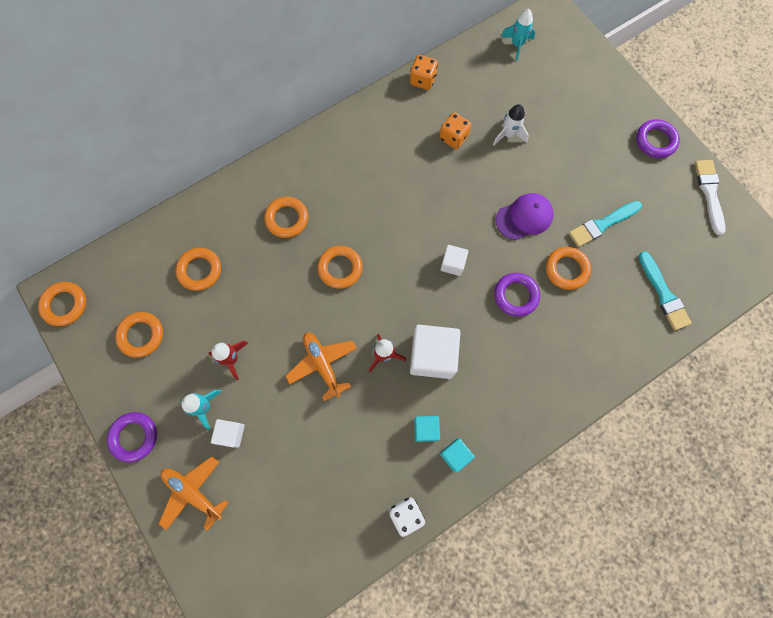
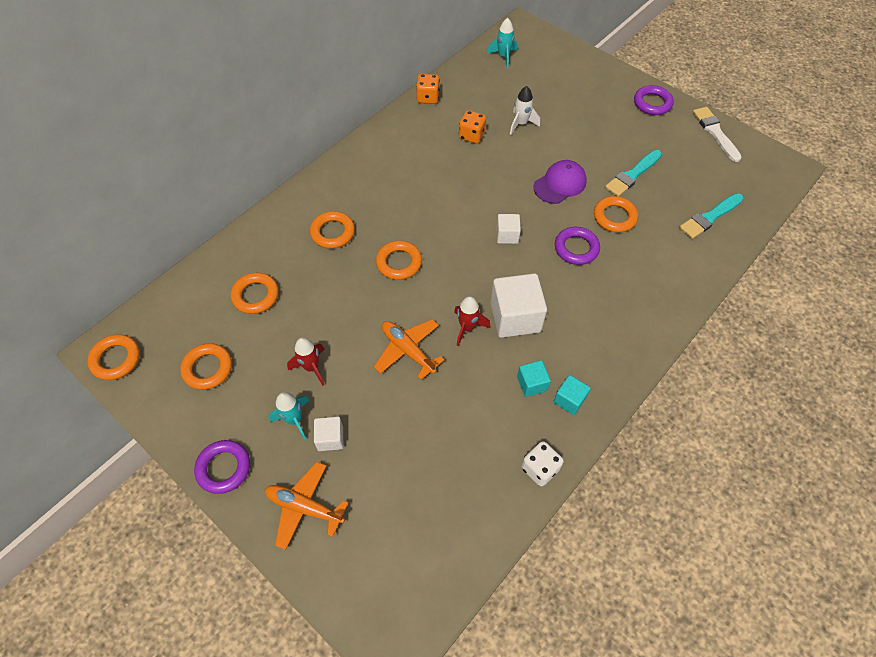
camera: 15 degrees left, 15 degrees down
turquoise brush [639,251,692,330] -> turquoise brush turned 90 degrees clockwise [679,193,744,239]

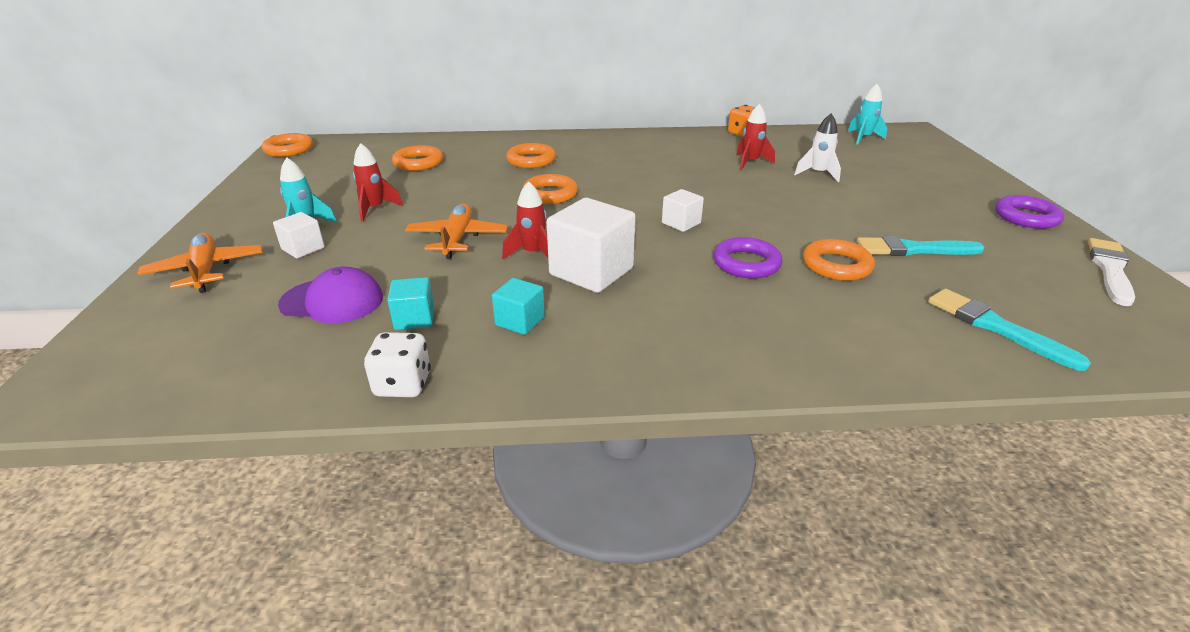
camera: 45 degrees right, 25 degrees down
orange ring [180,343,232,390] -> none
purple ring [194,440,250,494] -> none
orange dice [459,110,486,144] -> red rocket [736,104,775,170]
purple cap [533,160,587,204] -> purple cap moved to [278,267,383,323]
turquoise cube [553,375,591,415] -> turquoise cube moved to [387,277,434,330]
turquoise brush [679,193,744,239] -> turquoise brush turned 45 degrees clockwise [928,289,1091,371]

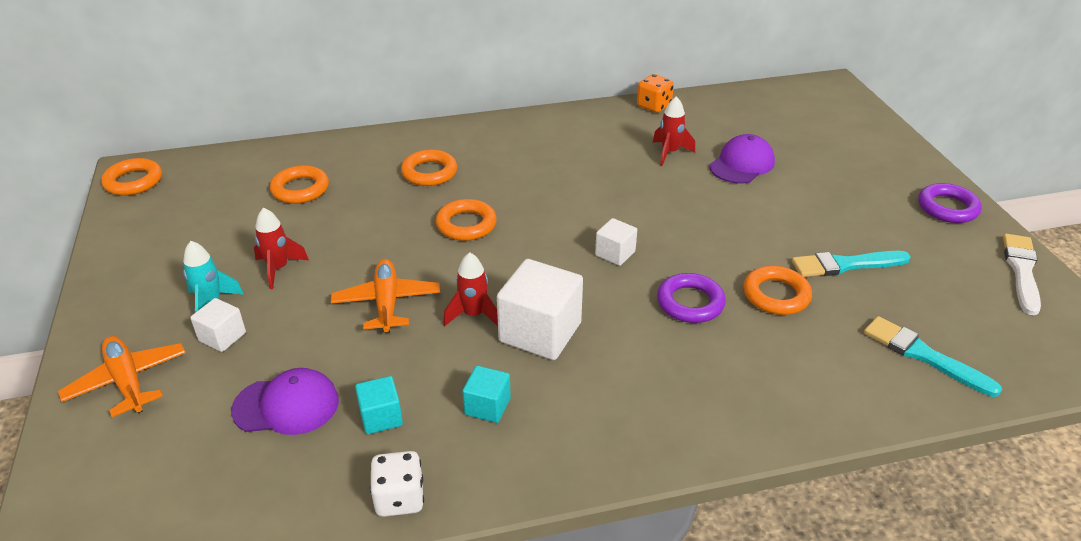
camera: 10 degrees left, 5 degrees up
white rocket [794,114,841,182] -> purple cap [709,134,775,183]
turquoise rocket [848,84,887,145] -> none

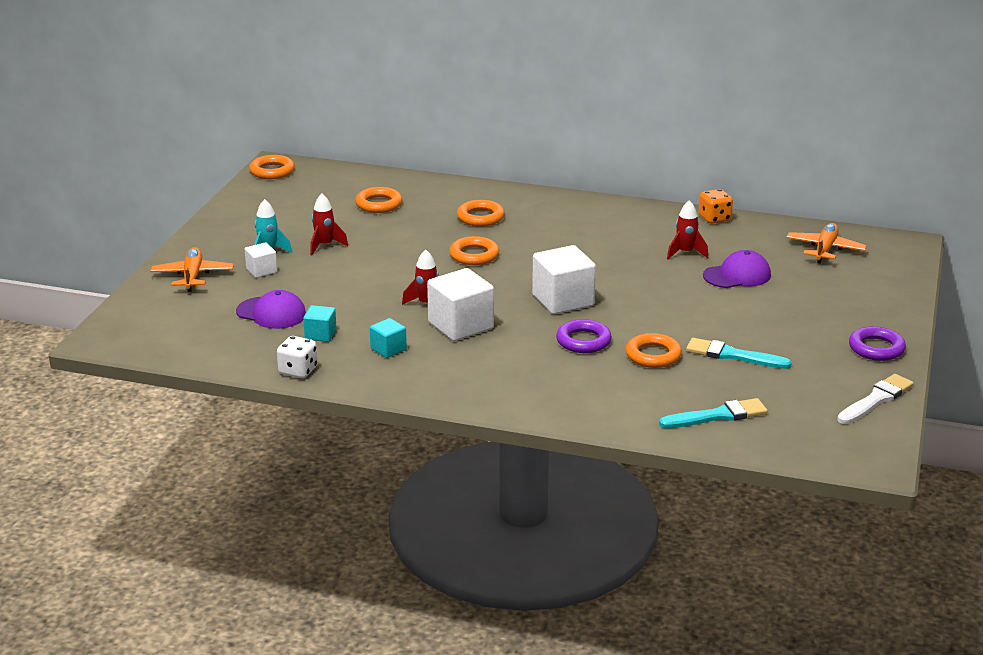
camera: 30 degrees right, 10 degrees down
orange plane [331,259,440,333] -> orange plane moved to [786,223,867,264]
white cube [595,218,637,266] -> white cube [532,245,596,314], size x1.90
turquoise brush [864,316,1002,397] -> turquoise brush turned 90 degrees clockwise [659,398,768,428]

